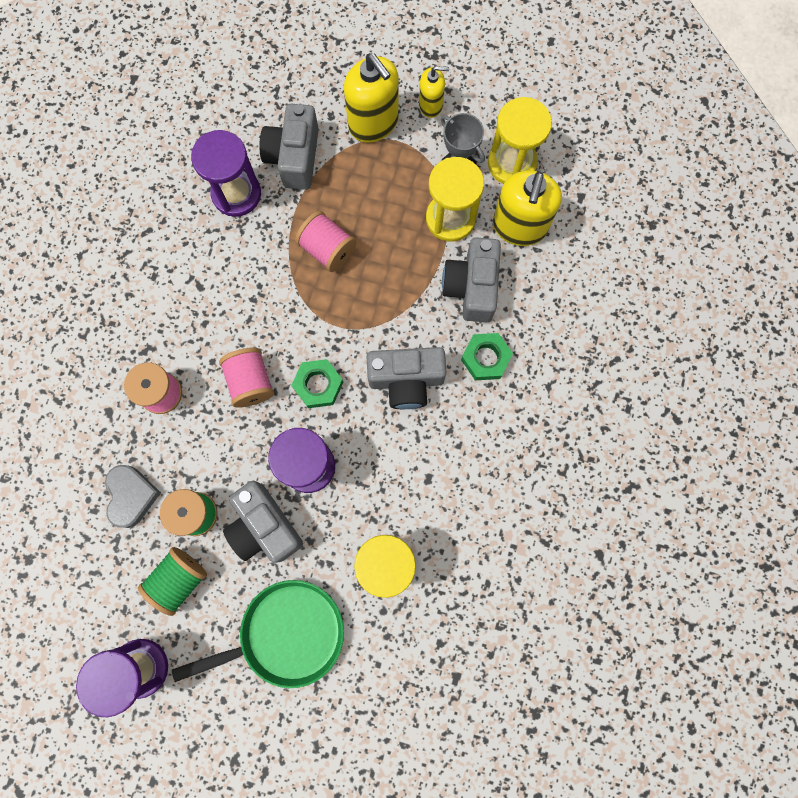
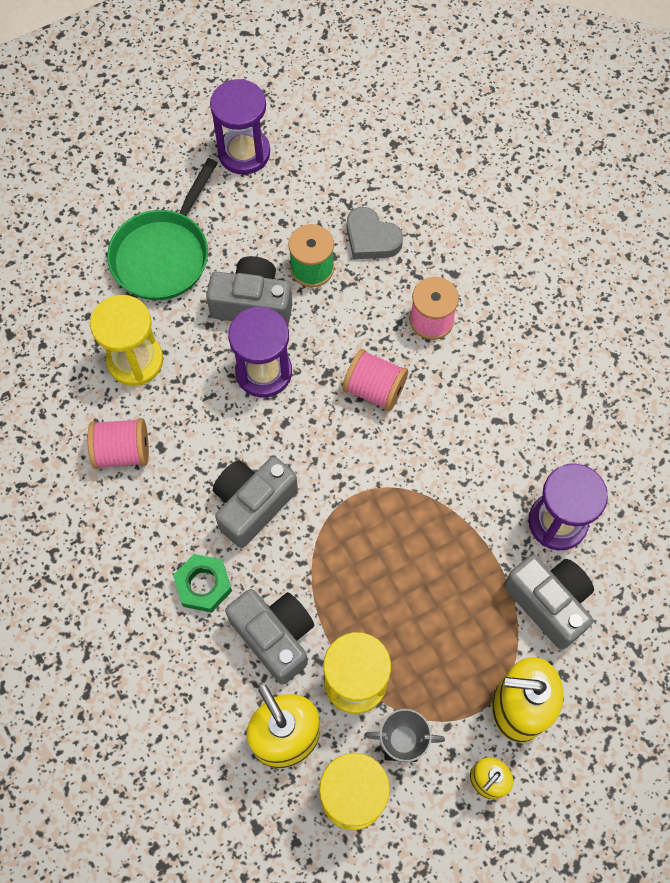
camera: 135 degrees right, 10 degrees down
green spool [138,547,207,616] -> none
green nut [291,359,343,408] -> none
pink spool [295,211,357,272] -> pink spool moved to [88,418,149,469]

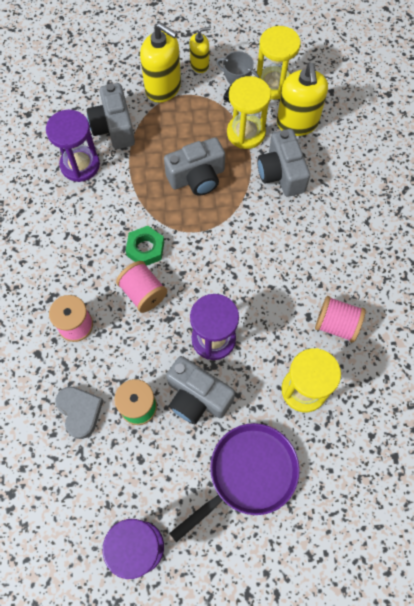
camera: 155 degrees left, 0 degrees up
green pan [107,158,218,300] -> purple pan [170,423,300,542]
green nut [173,554,232,613] -> green nut moved to [126,226,164,266]
grey camera [213,456,298,548] -> grey camera moved to [164,137,225,196]

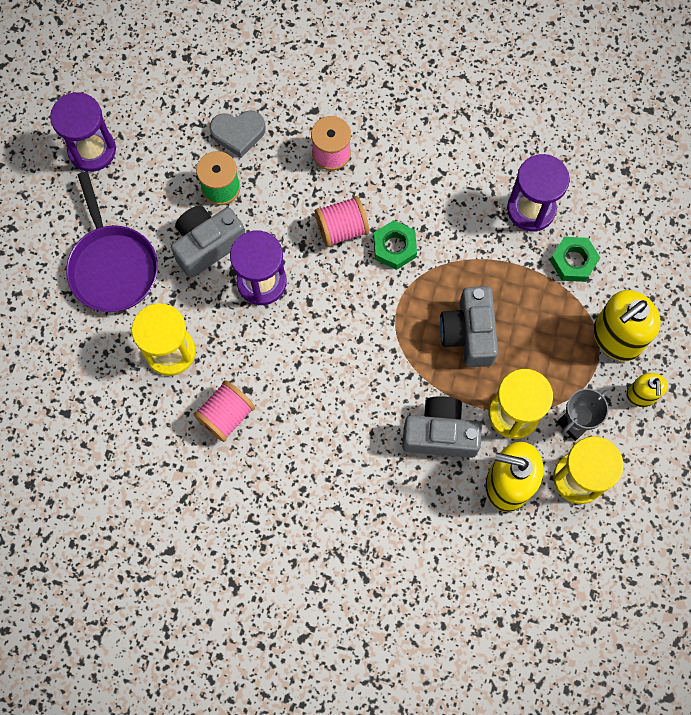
camera: 110 degrees right, 5 degrees up
grey camera [87,83,135,149] -> green nut [550,237,600,282]

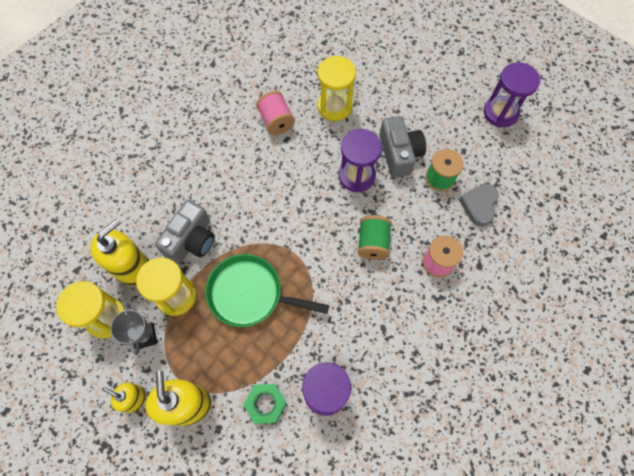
camera: 115 degrees right, 5 degrees down
purple pan [66,171,158,312] -> none
pink spool [315,196,369,247] -> green spool [357,215,392,260]
green nut [374,220,417,270] -> none
grey camera [440,286,498,367] -> green pan [205,254,329,327]

